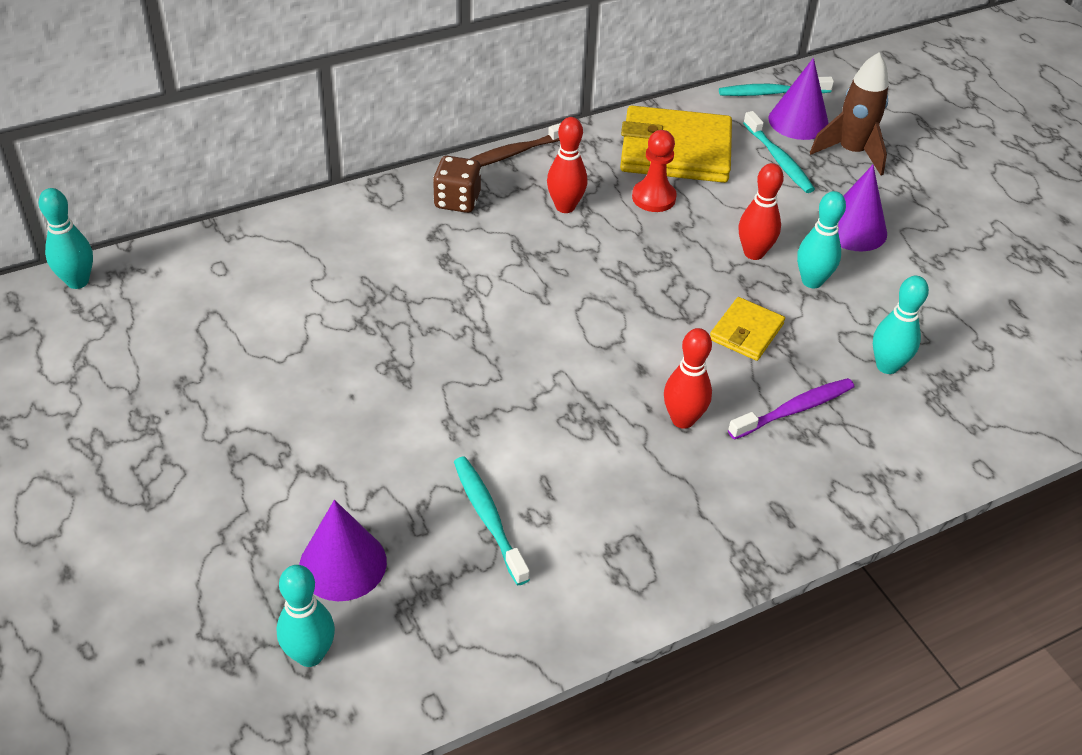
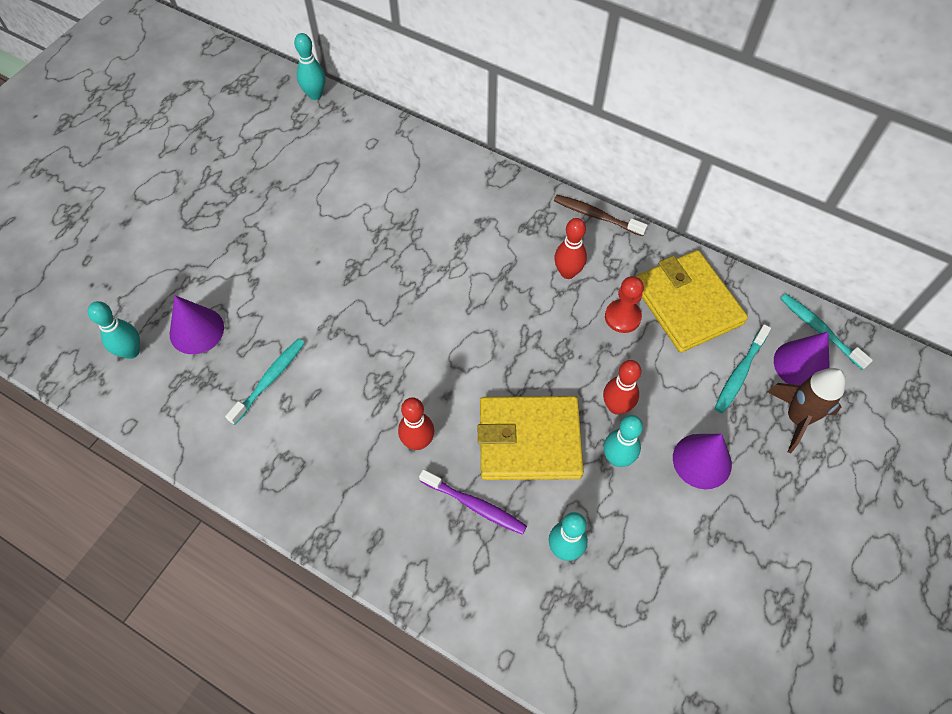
camera: 60 degrees right, 15 degrees up
brown dice [433,156,481,213] -> none
yellow wallet [710,297,785,361] -> yellow wallet [478,396,584,480], size x1.93

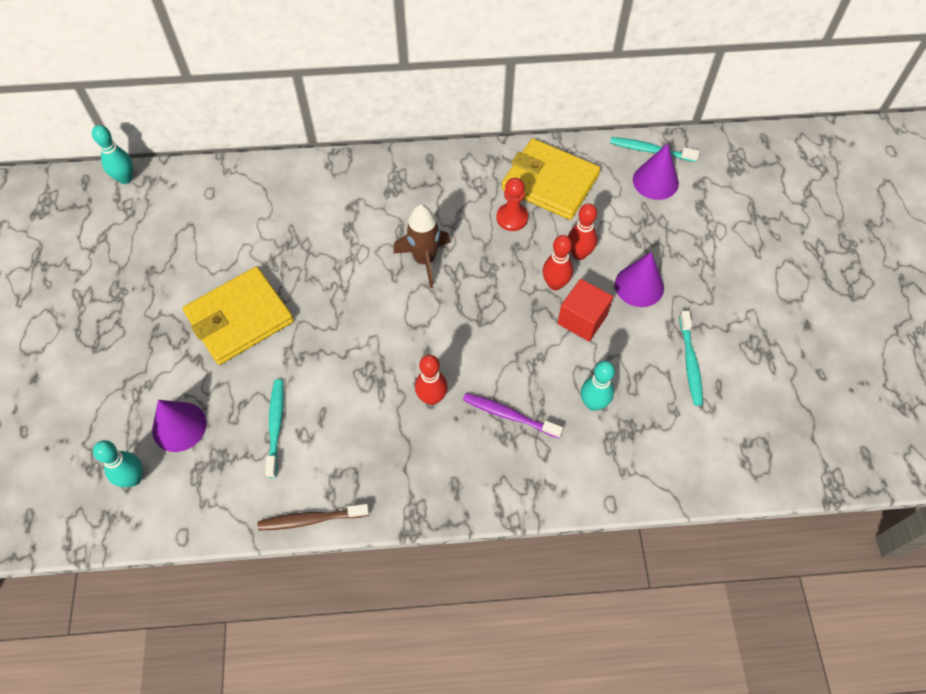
camera: 35 degrees left, 0 degrees up
purple toothbrush [419,469,527,535] -> purple toothbrush turned 150 degrees counterclockwise [463,393,563,438]
yellow wallet [478,396,584,480] -> yellow wallet moved to [182,267,294,365]
brown toothbrush [554,195,648,236] -> brown toothbrush moved to [258,504,369,530]
red bowling pin [554,218,587,279] -> red bowling pin moved to [568,203,597,260]
turquoise bowling pin [604,415,643,467] -> red cube [558,279,613,342]
turquoise toothbrush [715,324,771,413] -> turquoise toothbrush moved to [679,311,703,406]
brown rocket [767,368,846,453] -> brown rocket moved to [393,205,450,288]

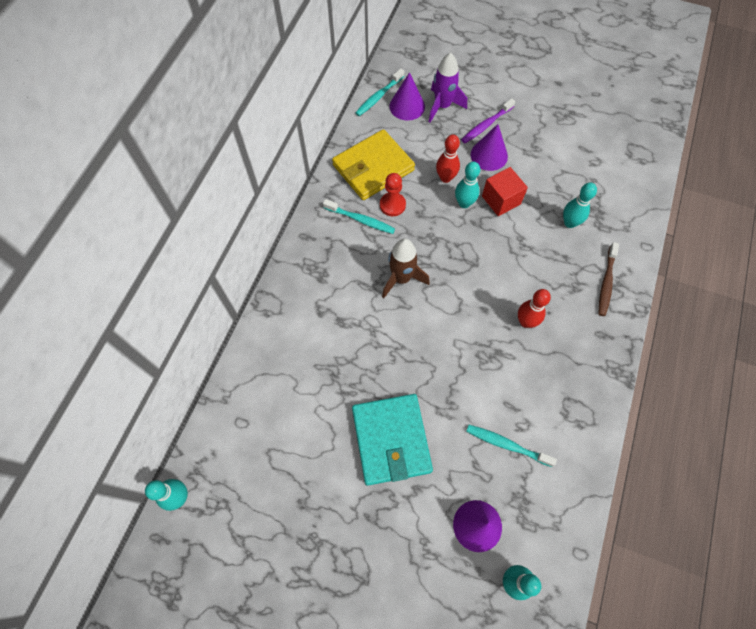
camera: 65 degrees left, 5 degrees up
yellow wallet [182,267,294,365] -> turquoise wallet [352,394,433,486]
brown toothbrush [258,504,369,530] -> brown toothbrush moved to [599,242,619,316]
purple toothbrush [463,393,563,438] -> purple toothbrush moved to [461,98,515,143]
red bowling pin [542,235,573,290] -> turquoise bowling pin [455,162,480,208]
turquoise toothbrush [679,311,703,406] -> turquoise toothbrush moved to [323,199,395,234]
none -> purple rocket [428,52,467,123]

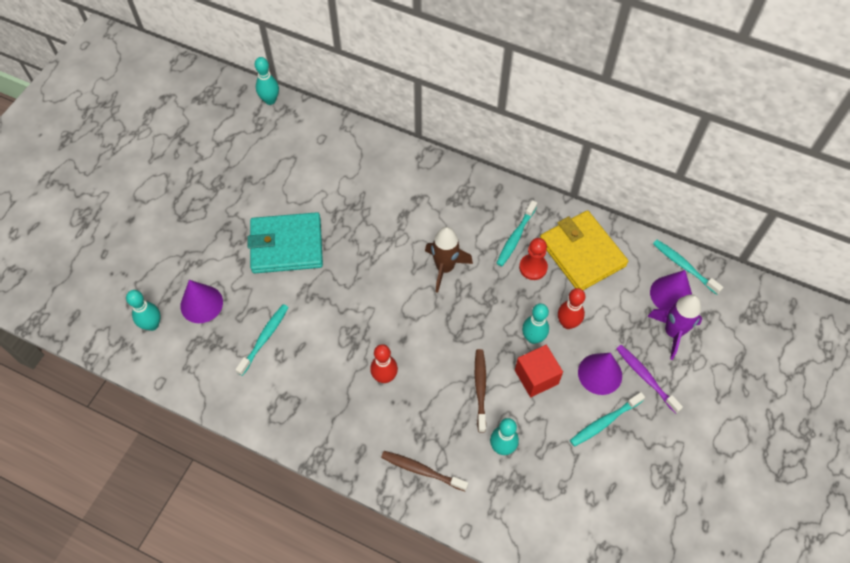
camera: 95 degrees right, 5 degrees down
none -> brown toothbrush [475,349,486,432]
none -> turquoise toothbrush [570,392,645,447]

